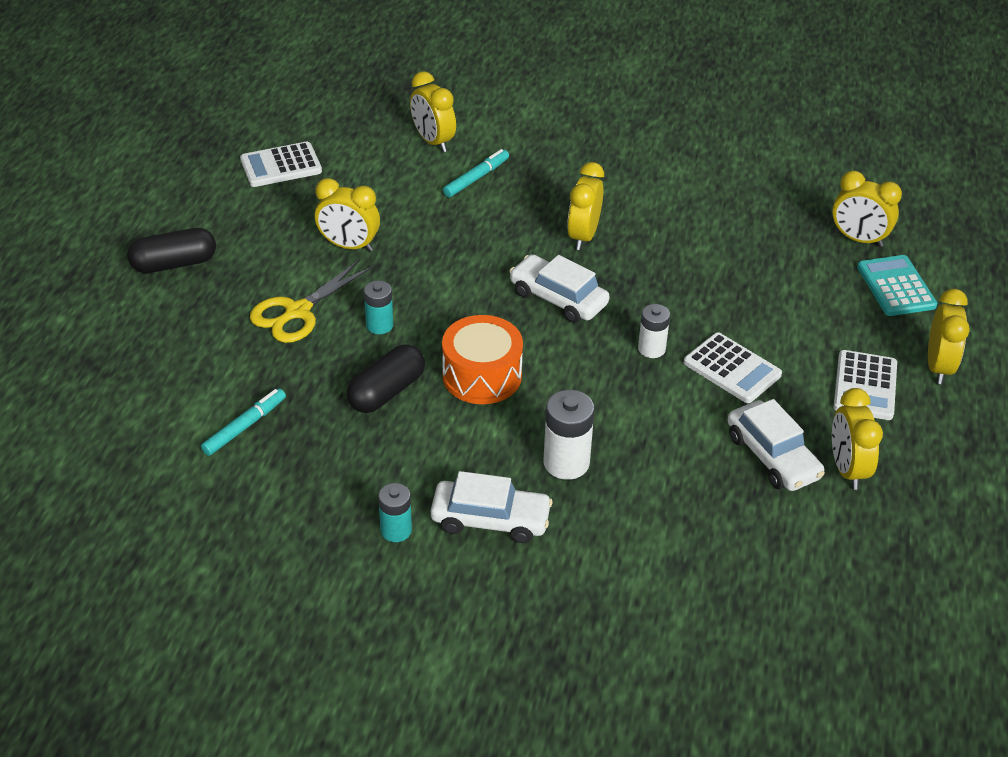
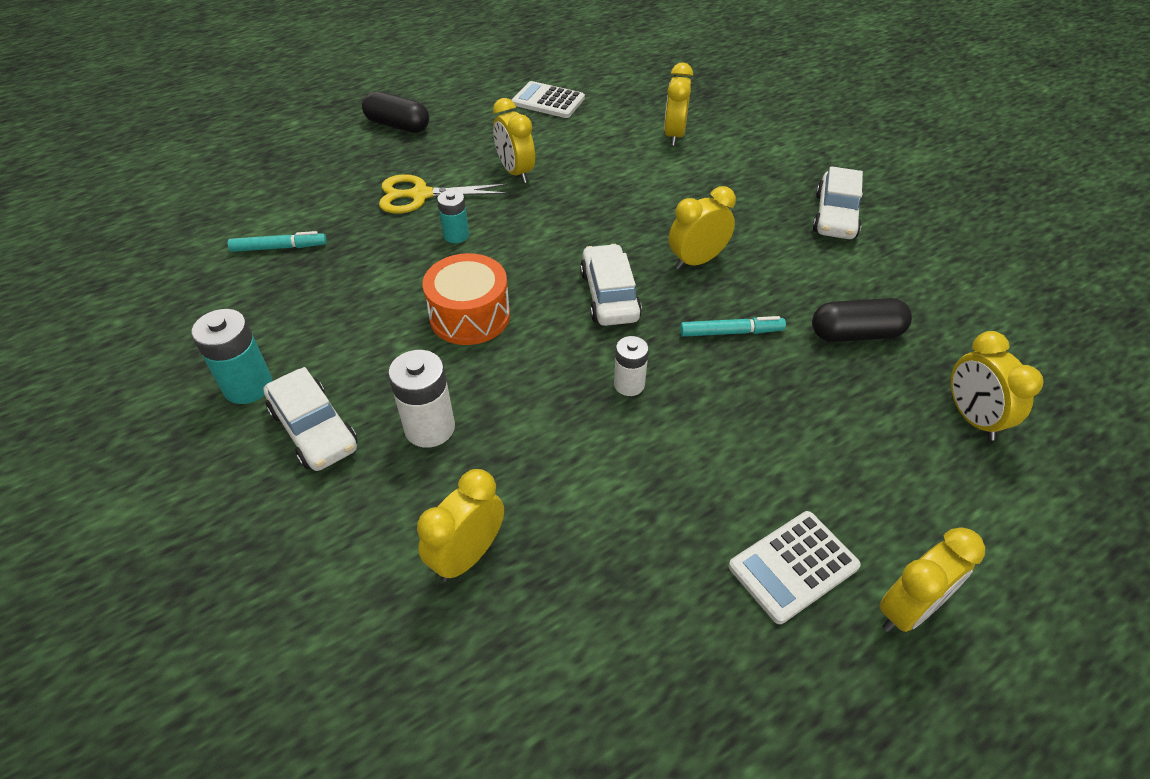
camera: 45 degrees right, 5 degrees up
black capsule [347,344,425,413] -> black capsule moved to [812,298,912,342]
turquoise battery [378,483,412,542] -> turquoise battery [191,309,273,404], size x1.55
turquoise marker [443,149,509,197] -> turquoise marker moved to [680,316,786,337]
white calculator [684,332,782,403] -> none
white car [728,399,825,491] -> white car moved to [813,166,863,239]
yellow clock [832,388,883,490] -> yellow clock moved to [417,469,504,582]
turquoise calculator [857,255,937,316] -> none

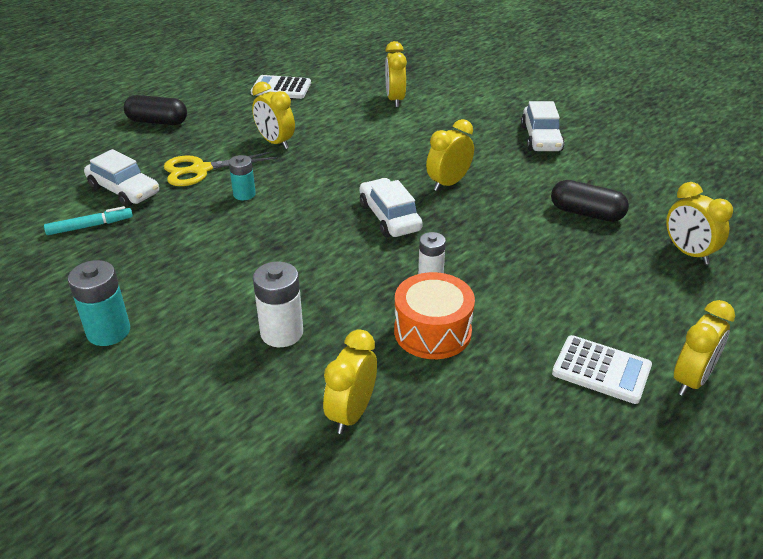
camera: 15 degrees left, 10 degrees down
white car [263,367,357,471] -> white car moved to [84,149,159,207]
orange drum [423,253,510,345] -> orange drum moved to [394,272,475,359]
turquoise marker [680,316,786,337] -> none
white calculator [729,511,861,624] -> white calculator turned 105 degrees counterclockwise [552,335,652,404]
black capsule [812,298,912,342] -> black capsule turned 45 degrees clockwise [551,180,629,222]

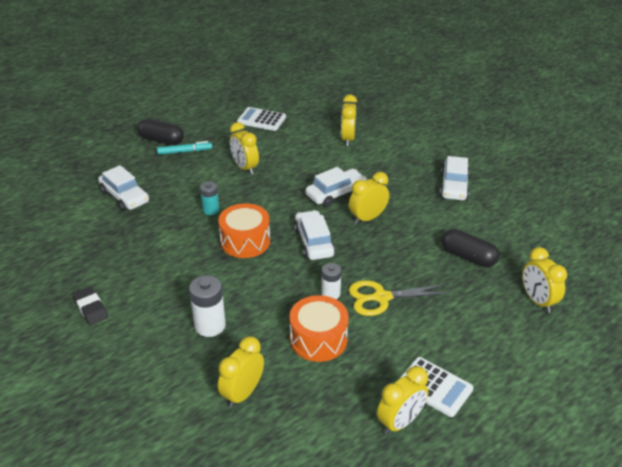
camera: 10 degrees right, 0 degrees up
turquoise marker [44,206,133,235] -> turquoise marker moved to [157,141,212,155]
turquoise battery [68,260,130,346] -> black eraser [73,287,108,325]
yellow scissors [164,151,277,186] -> yellow scissors moved to [349,280,451,316]
yellow clock [674,300,735,396] -> yellow clock moved to [377,366,429,435]
none -> orange drum [218,203,270,258]
none -> white car [305,167,367,207]

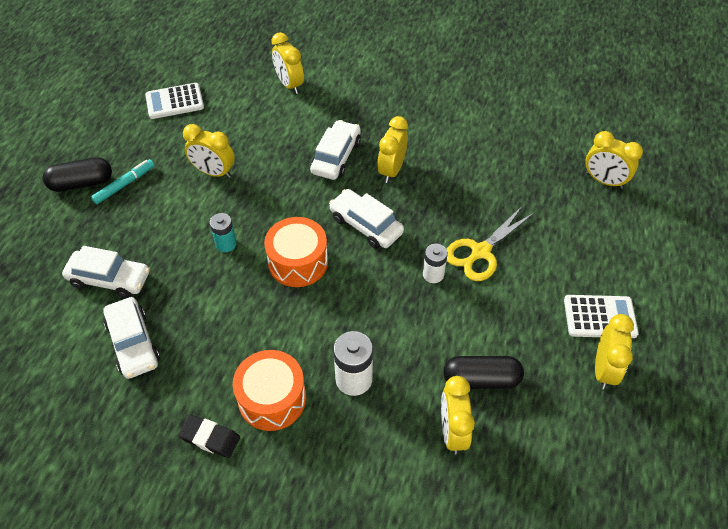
camera: 35 degrees left, 15 degrees up
orange drum [290,295,349,362] -> orange drum moved to [233,350,306,431]
white car [440,156,470,200] -> white car moved to [104,297,160,379]
black capsule [441,229,499,267] -> black capsule moved to [443,356,524,389]

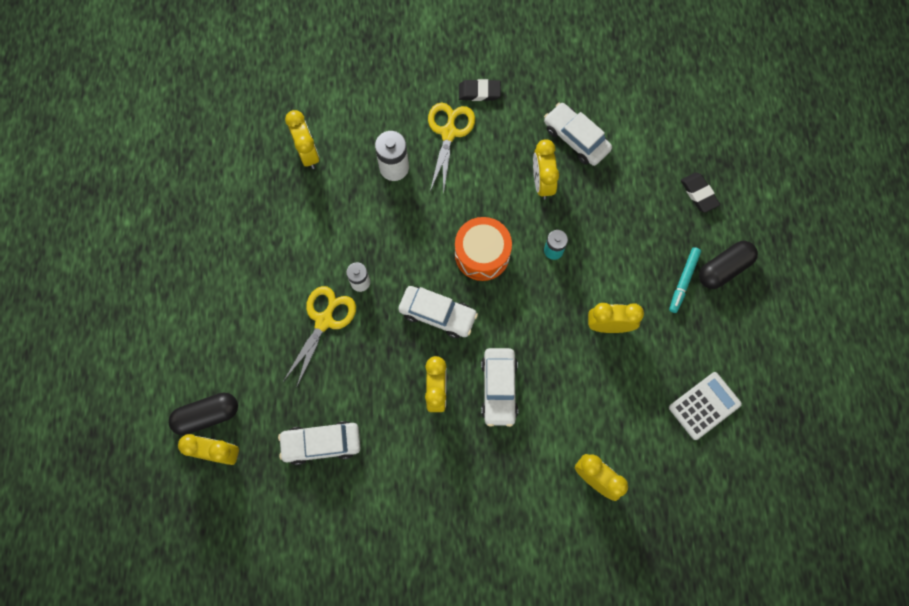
camera: 160 degrees right, 20 degrees up
white car [62,246,150,298] -> white car moved to [278,421,360,465]
orange drum [233,350,306,431] -> yellow scissors [428,103,475,196]
black capsule [443,356,524,389] -> black capsule moved to [169,393,238,435]
white calculator [564,295,639,338] -> none
yellow clock [595,314,634,389] -> yellow clock moved to [533,139,559,199]
none -> black eraser [681,172,720,213]

